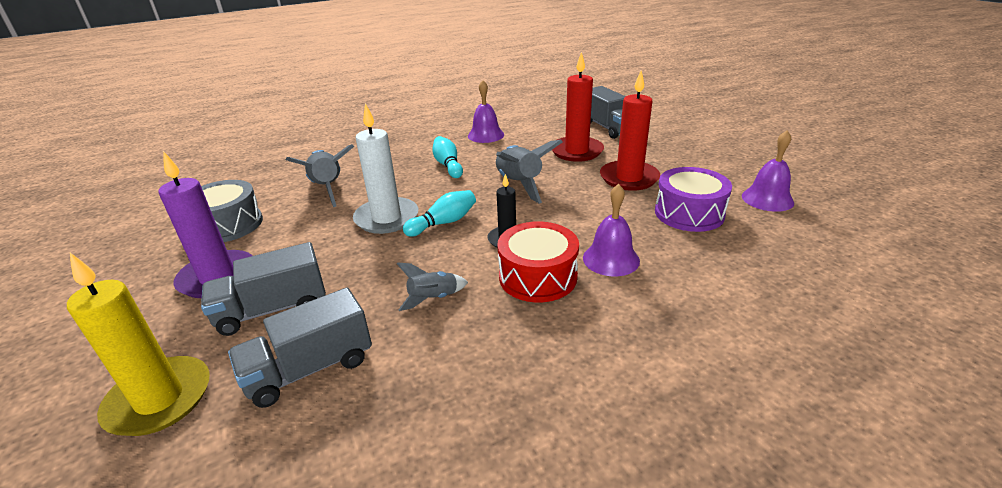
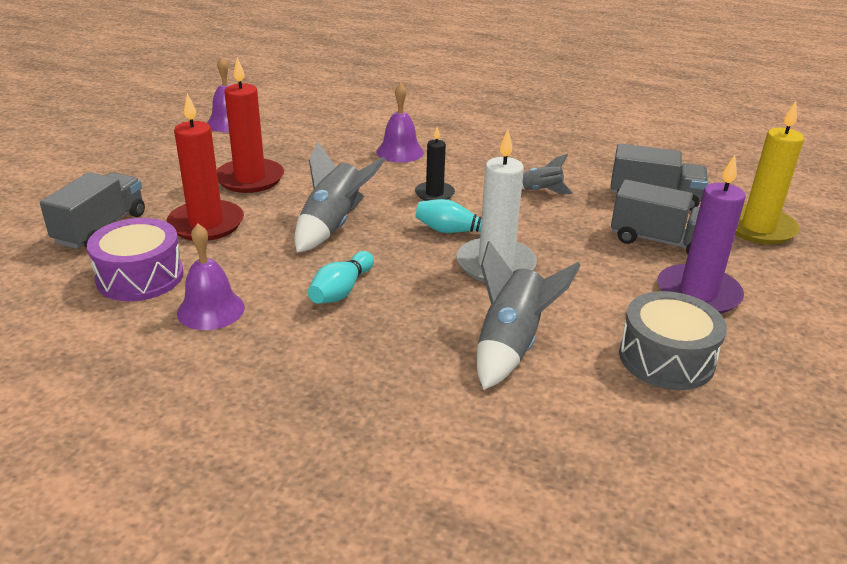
camera: 135 degrees left, 0 degrees up
red drum [497,221,579,302] -> none
purple drum [655,167,732,232] -> purple drum moved to [87,218,184,301]

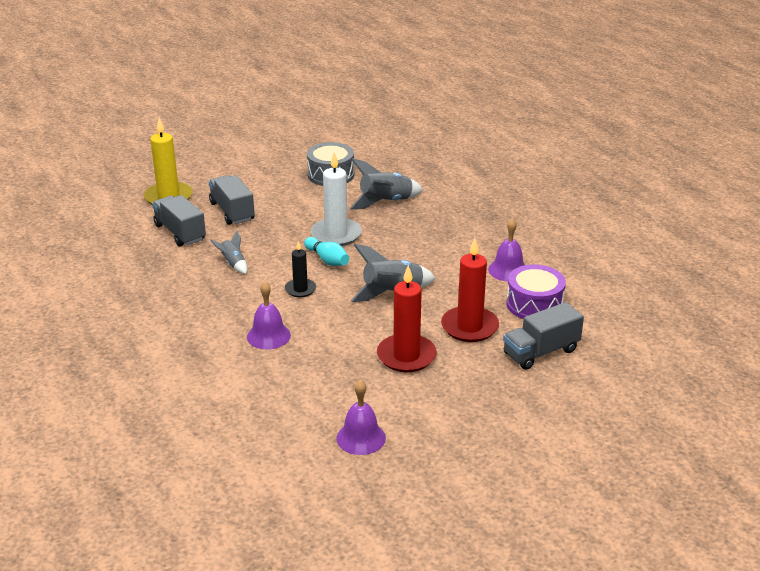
camera: 140 degrees left, 0 degrees up
turquoise bowling pin [308,251,374,304] -> none
purple candle [657,155,746,314] -> none

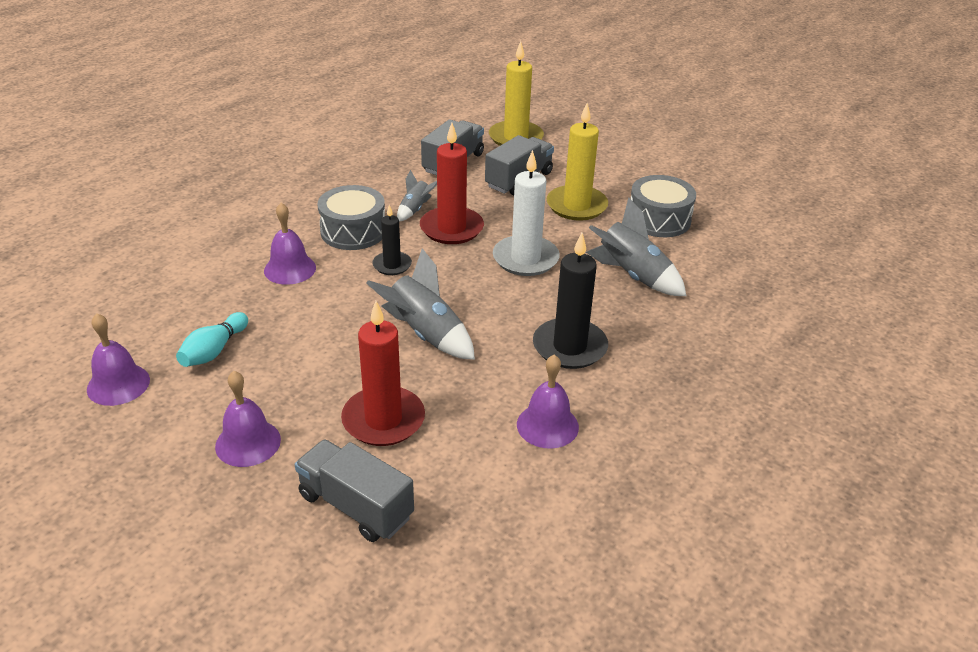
camera: 65 degrees right, 5 degrees up
turquoise bowling pin [304,237,349,266] -> turquoise bowling pin moved to [176,312,248,367]
red candle [377,265,437,372] -> red candle moved to [420,123,484,244]
purple drum [506,264,566,319] -> none
none -> purple bell [215,371,281,467]
none -> grey drum [318,185,385,250]
none -> black candle [533,233,608,369]
none -> yellow candle [547,103,608,220]

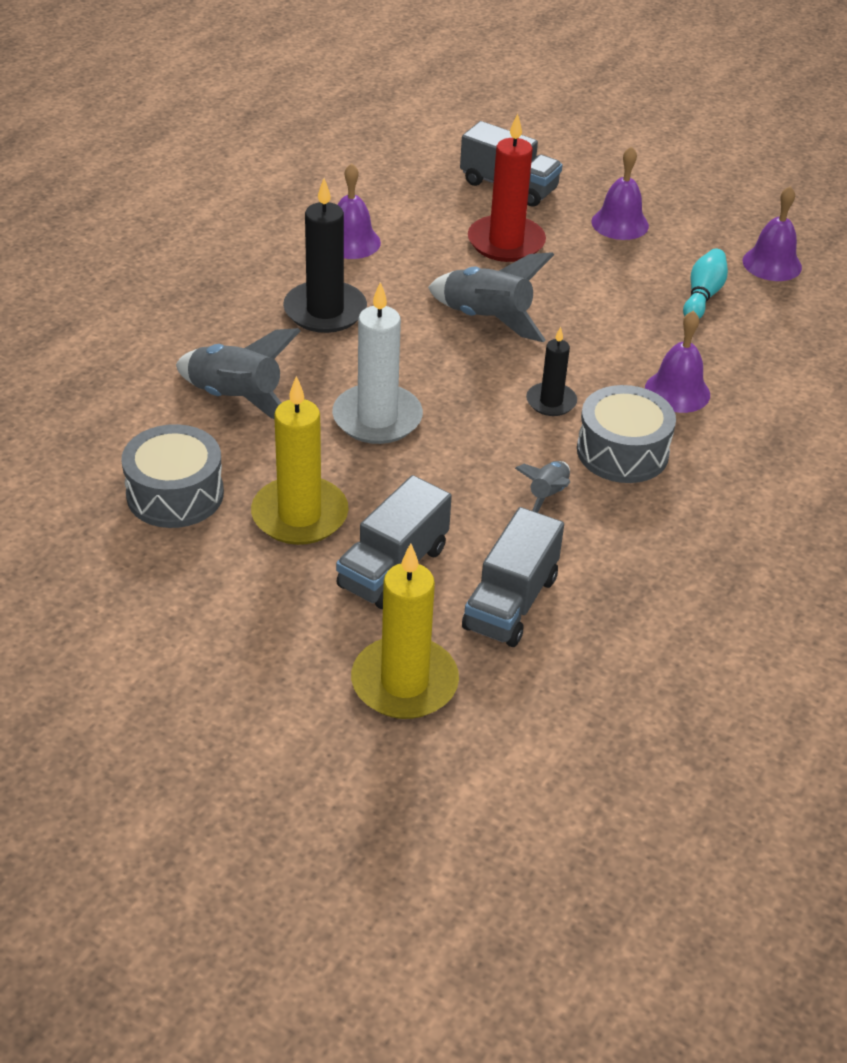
camera: 175 degrees right, 5 degrees up
red candle [420,123,484,244] -> none

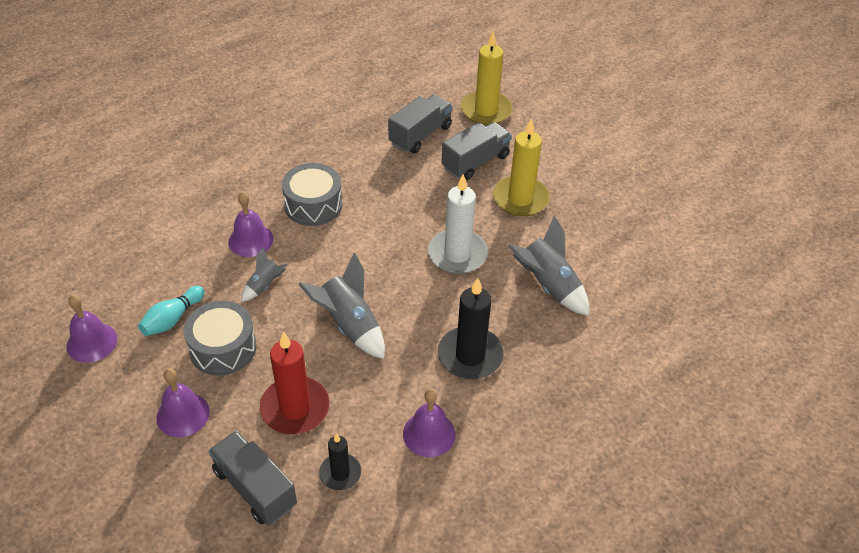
camera: 165 degrees left, 5 degrees up
grey drum [121,424,224,528] -> grey drum moved to [183,301,257,376]
grey rocket [515,461,570,513] -> grey rocket moved to [241,247,288,302]
black candle [526,327,577,416] -> black candle moved to [319,433,361,490]

